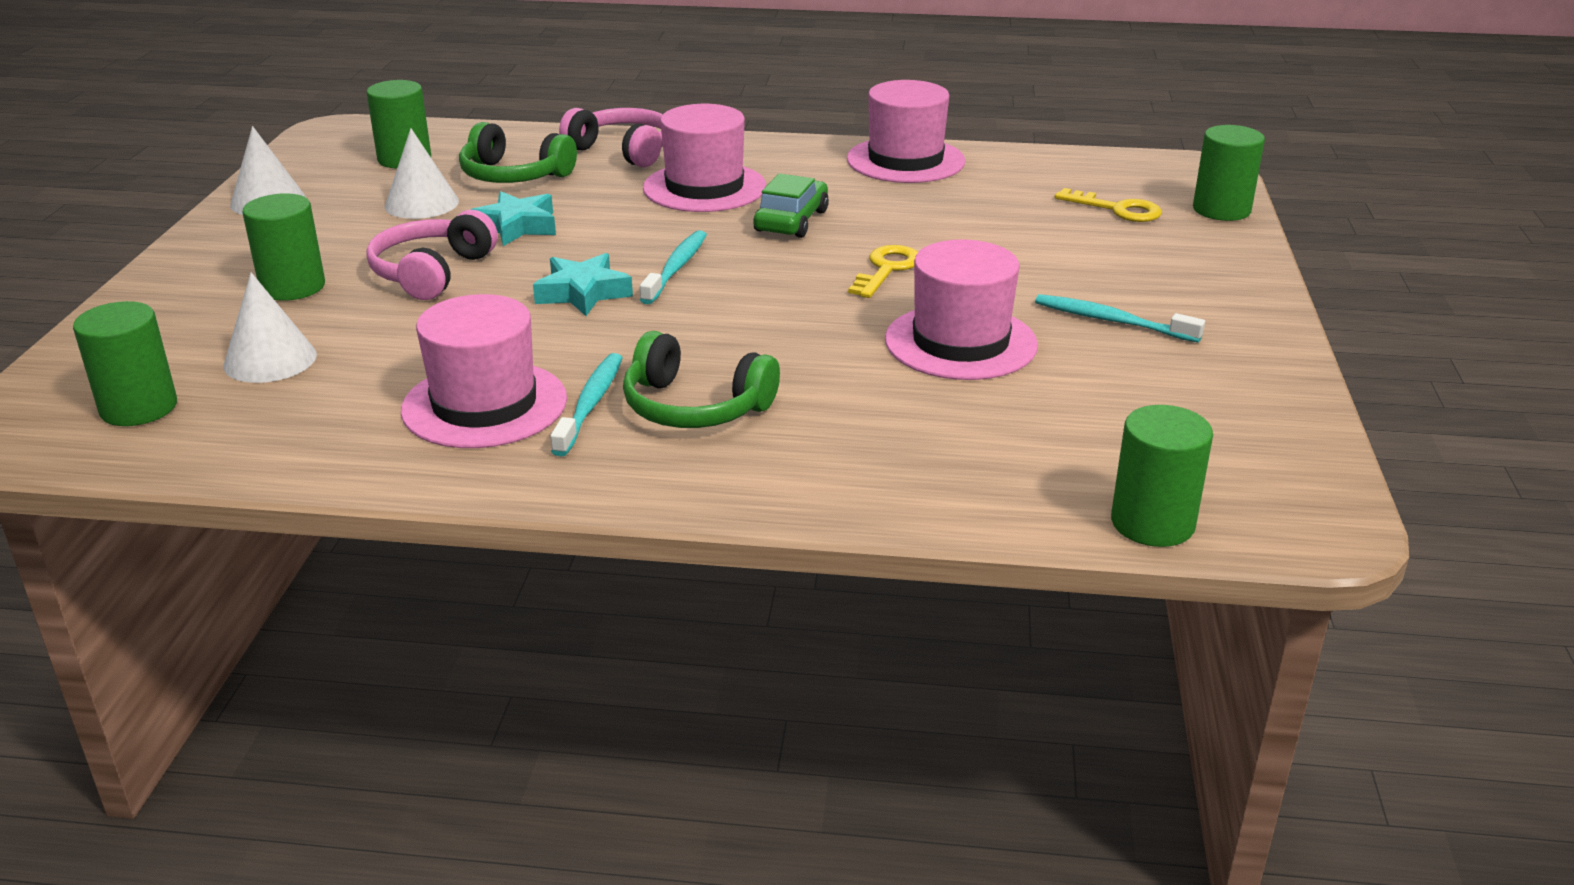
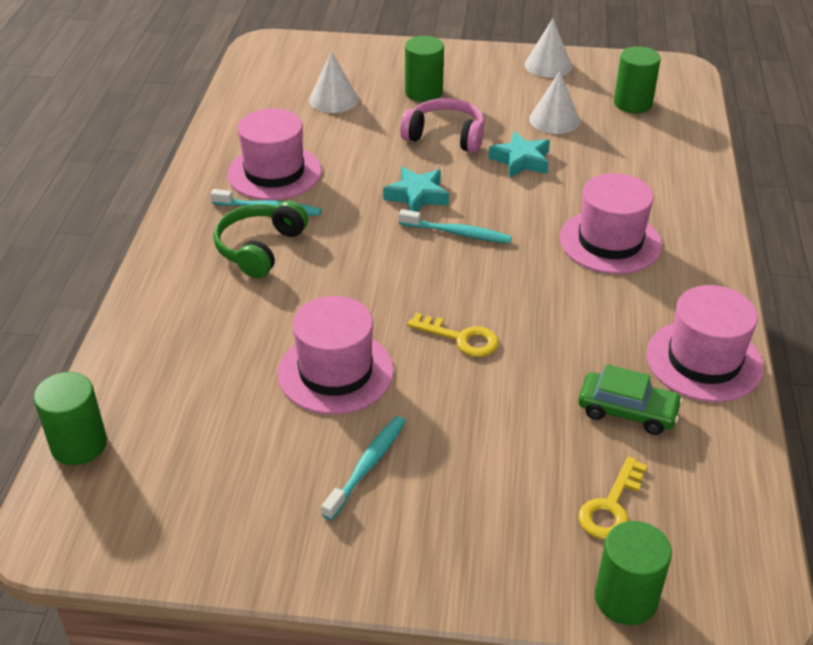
camera: 90 degrees right, 10 degrees up
green cylinder [73,301,177,426] -> none
green headphones [459,122,577,183] -> none
pink headphones [559,108,663,168] -> none
green car [753,173,829,238] -> green car moved to [578,365,683,435]

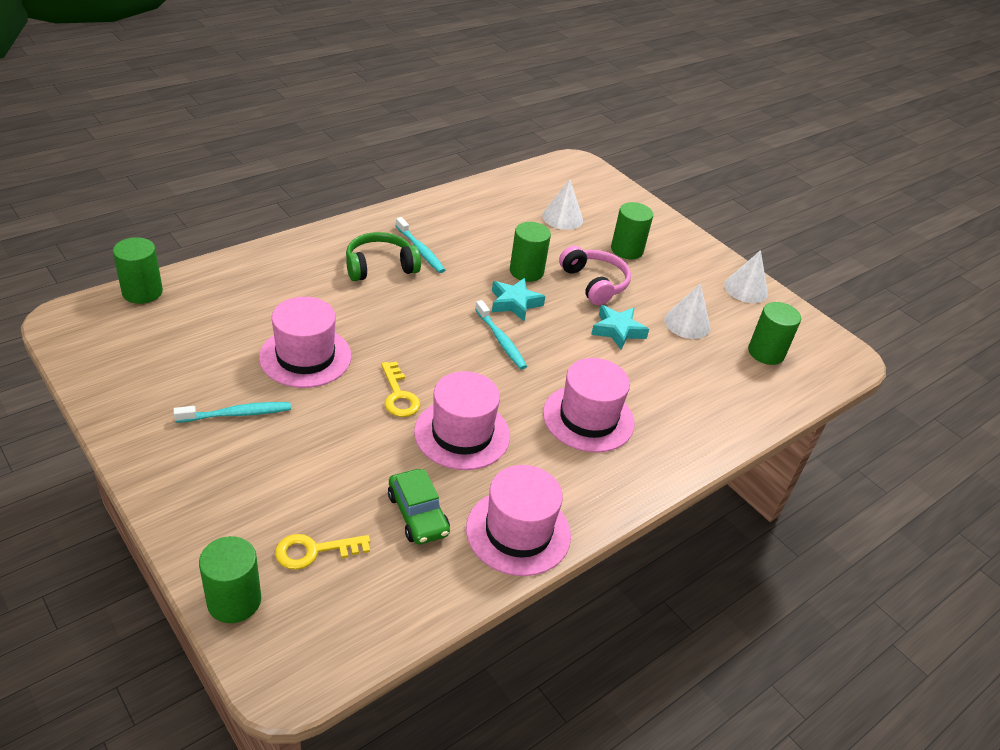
camera: 40 degrees right, 0 degrees up
pink hat [227,108,322,200] -> pink hat moved to [414,371,510,470]
none -> green cylinder [510,222,551,282]

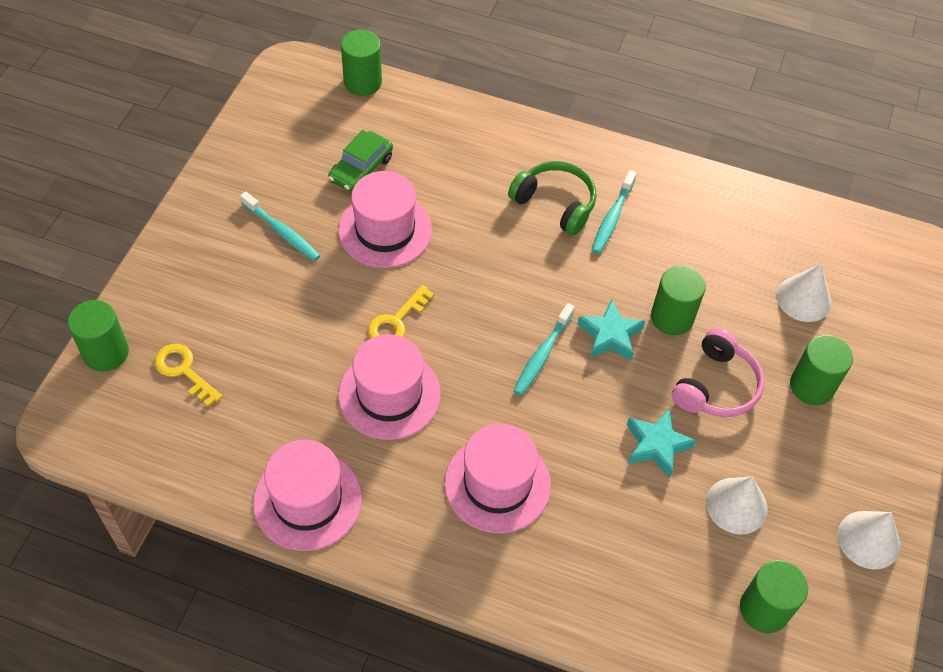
camera: 60 degrees right, 15 degrees up
green car [388,469,450,545] -> green car moved to [328,130,393,192]

